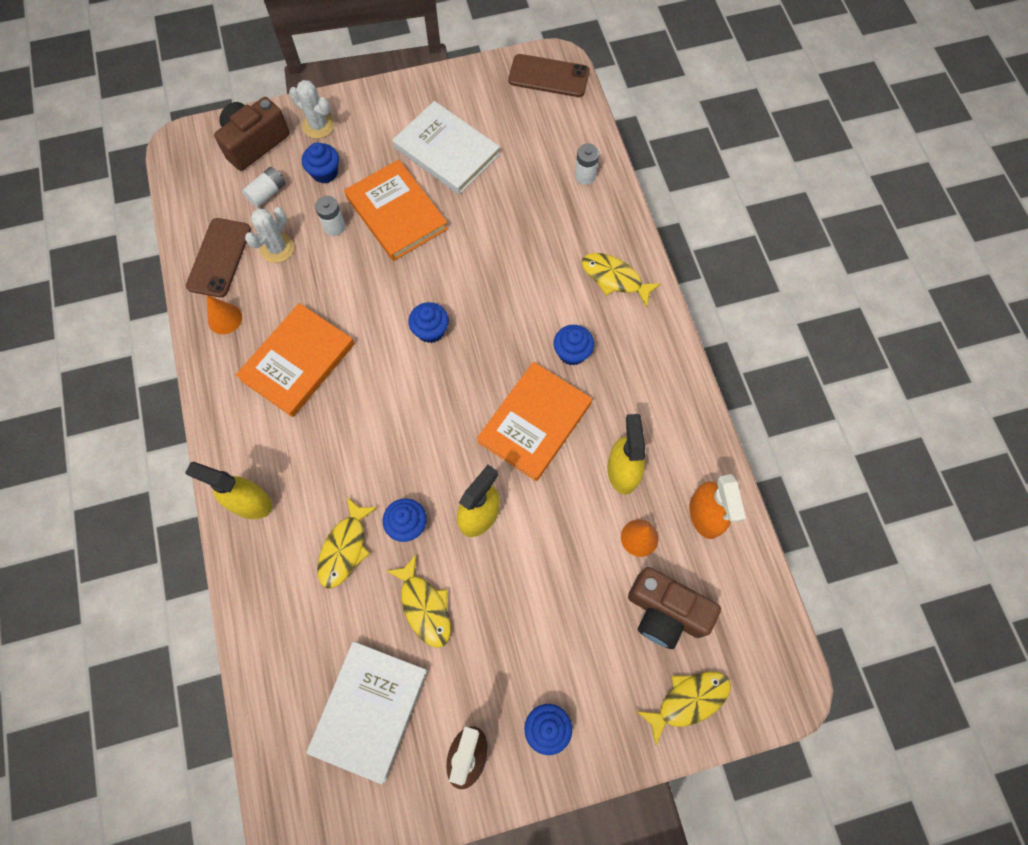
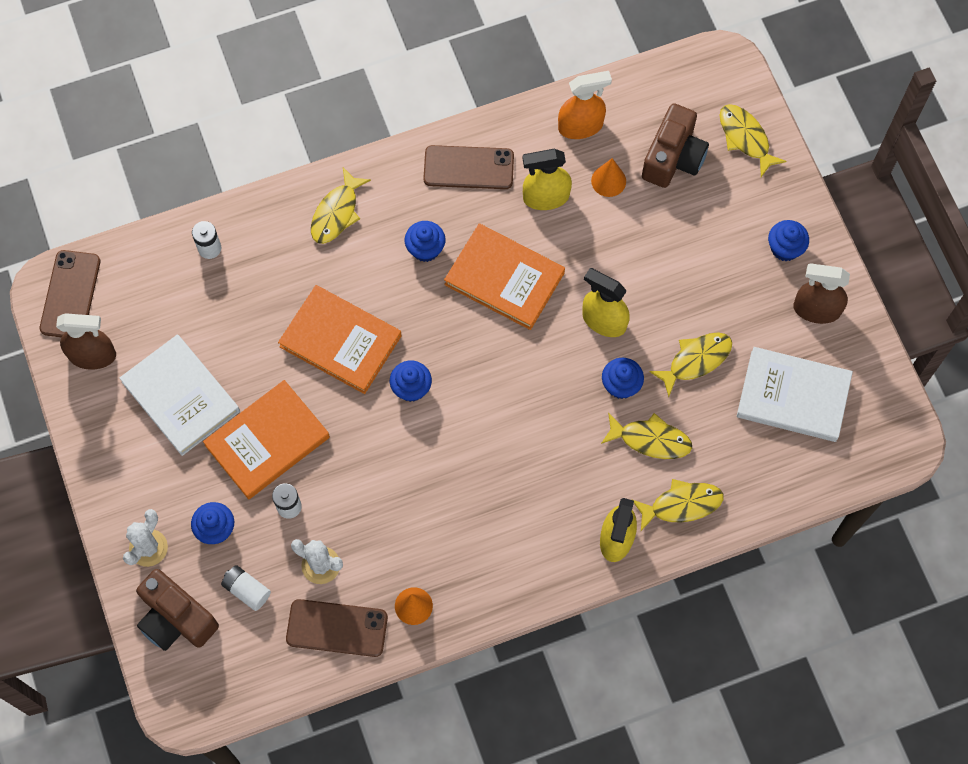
camera: 95 degrees left, 0 degrees up
orange book [236,303,354,417] -> orange book moved to [278,285,402,394]
white book [393,101,500,195] -> white book turned 75 degrees counterclockwise [120,335,240,456]
none -> brown spray bottle [56,313,116,370]
none -> brown phone [423,145,514,189]
none -> yellow fish [633,479,724,531]

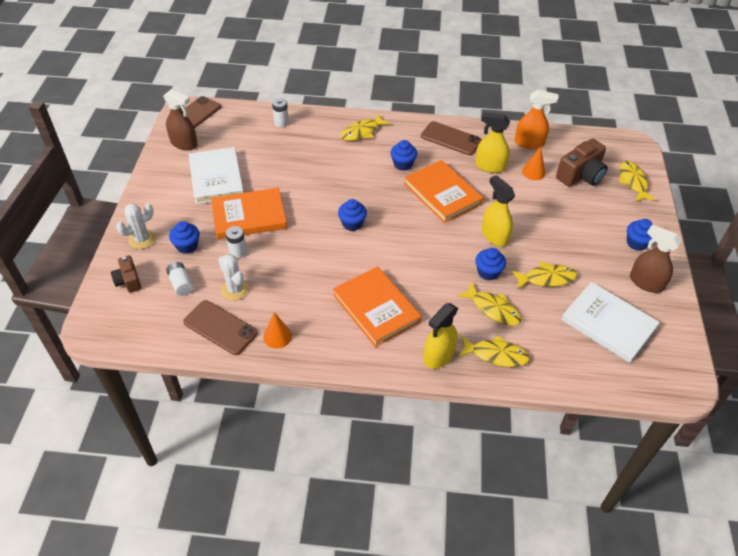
camera: 25 degrees right, 20 degrees down
brown camera [136,569,219,651] -> brown camera [111,255,141,293], size x0.59
orange book [278,285,402,394] -> orange book moved to [333,266,421,347]

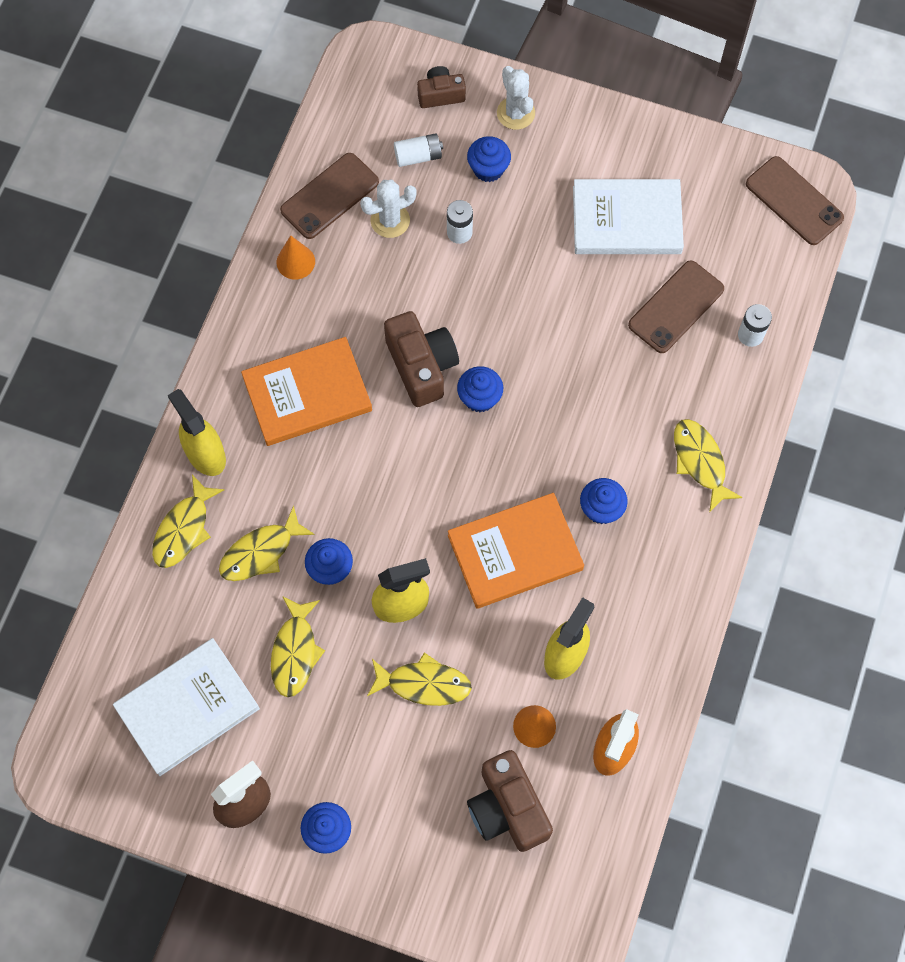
camera: 105 degrees right, 20 degrees up
brown spray bottle [163,89,198,150] -> none
orange book [211,188,287,239] -> none
brown phone [421,121,482,155] -> brown phone moved to [628,260,724,353]
yellow fish [619,161,657,202] -> yellow fish moved to [367,652,472,706]
none -> brown camera [384,311,459,407]

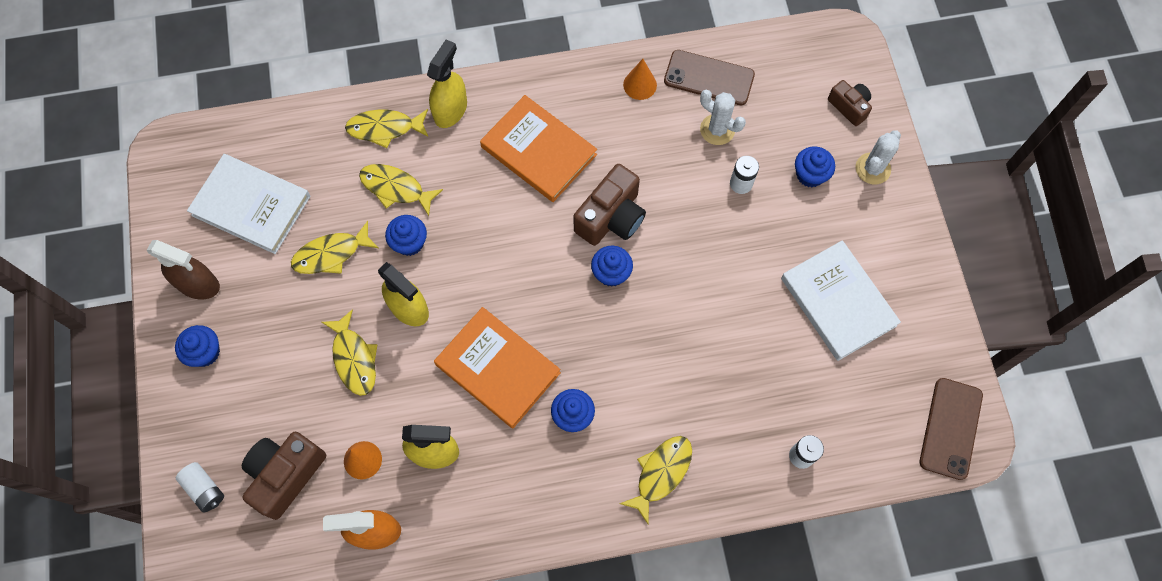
camera: 60 degrees right, 0 degrees up
white battery [394,133,443,167] -> white battery moved to [176,462,224,513]
brown phone [628,260,724,353] -> none

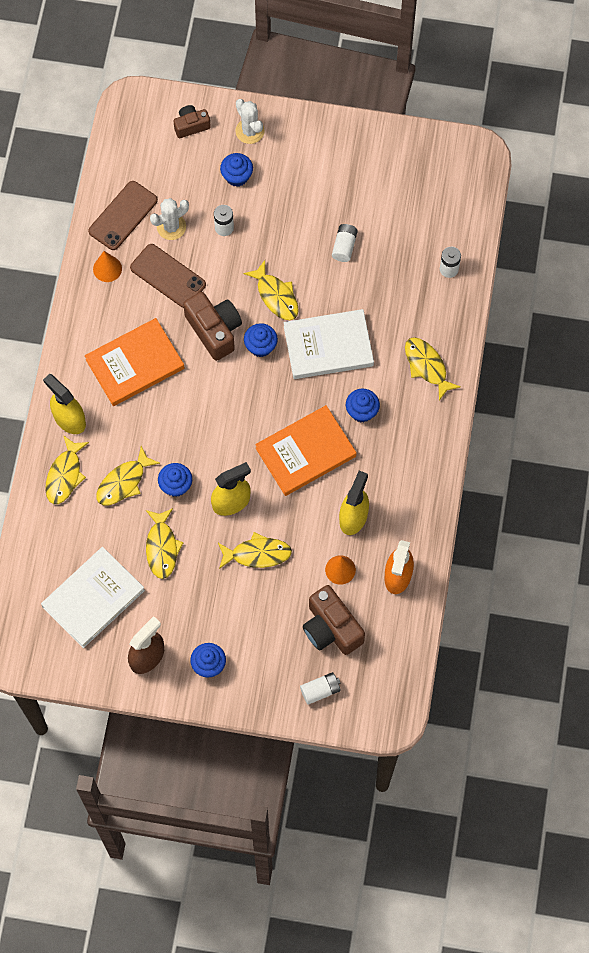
camera: 70 degrees left, 0 degrees up
white book [781,240,901,361] -> white book moved to [284,309,374,379]
brown phone [920,378,983,480] -> brown phone moved to [130,244,206,308]
none -> yellow fish [244,260,299,320]
none -> white battery [332,224,358,262]

